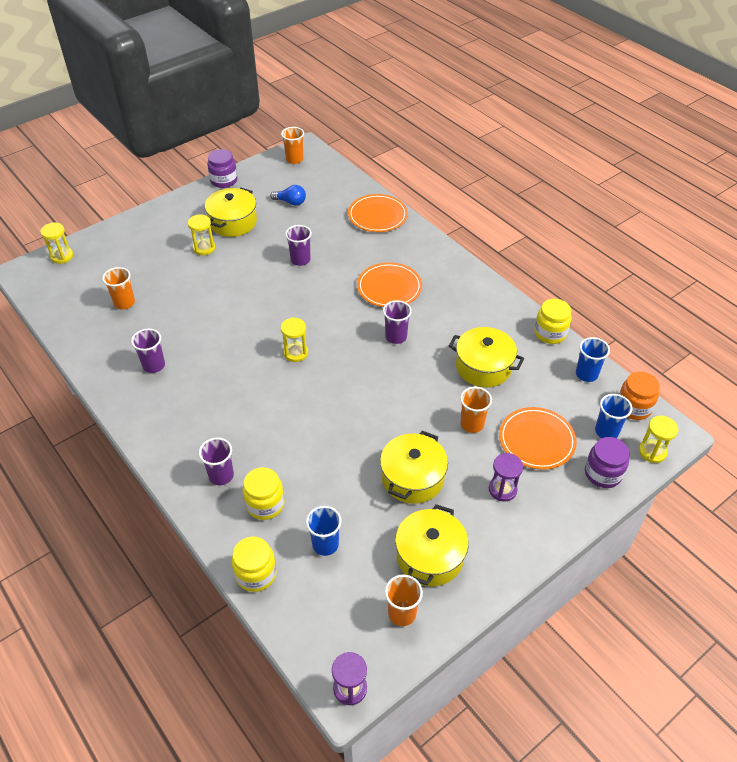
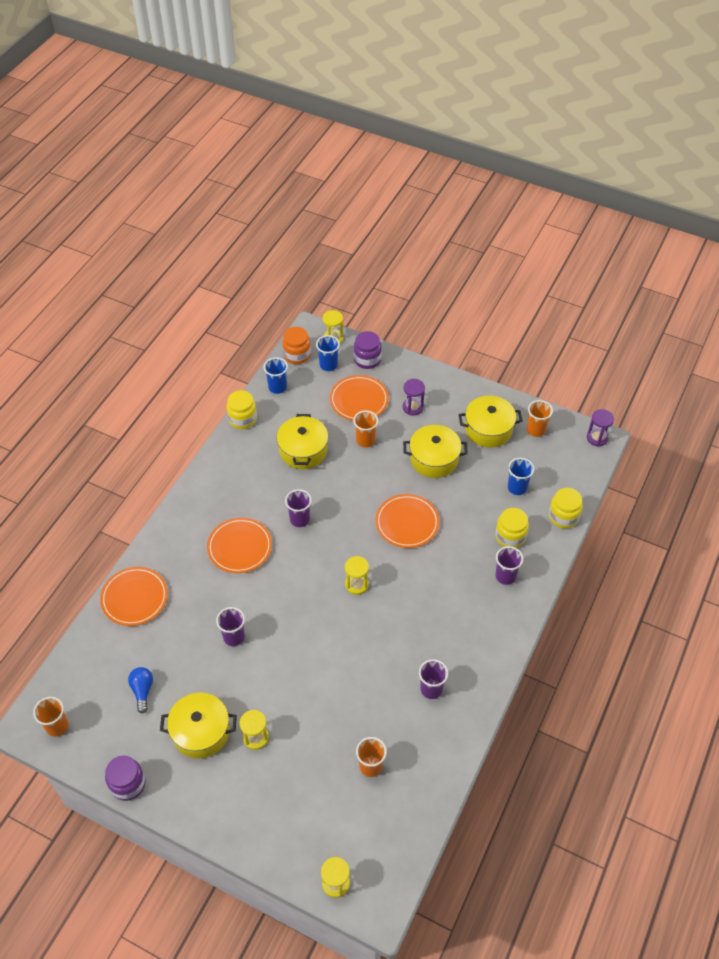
camera: 115 degrees left, 5 degrees up
none -> orange plate [376,494,440,548]

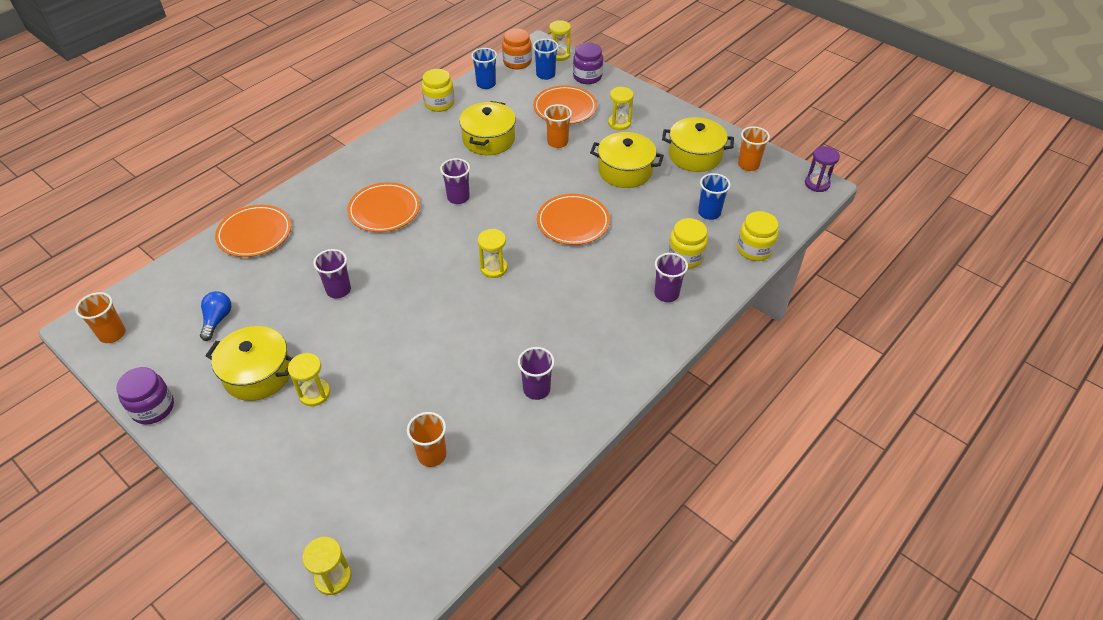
camera: 15 degrees right, 5 degrees down
purple hourglass [403,379,425,416] -> yellow hourglass [608,87,634,130]

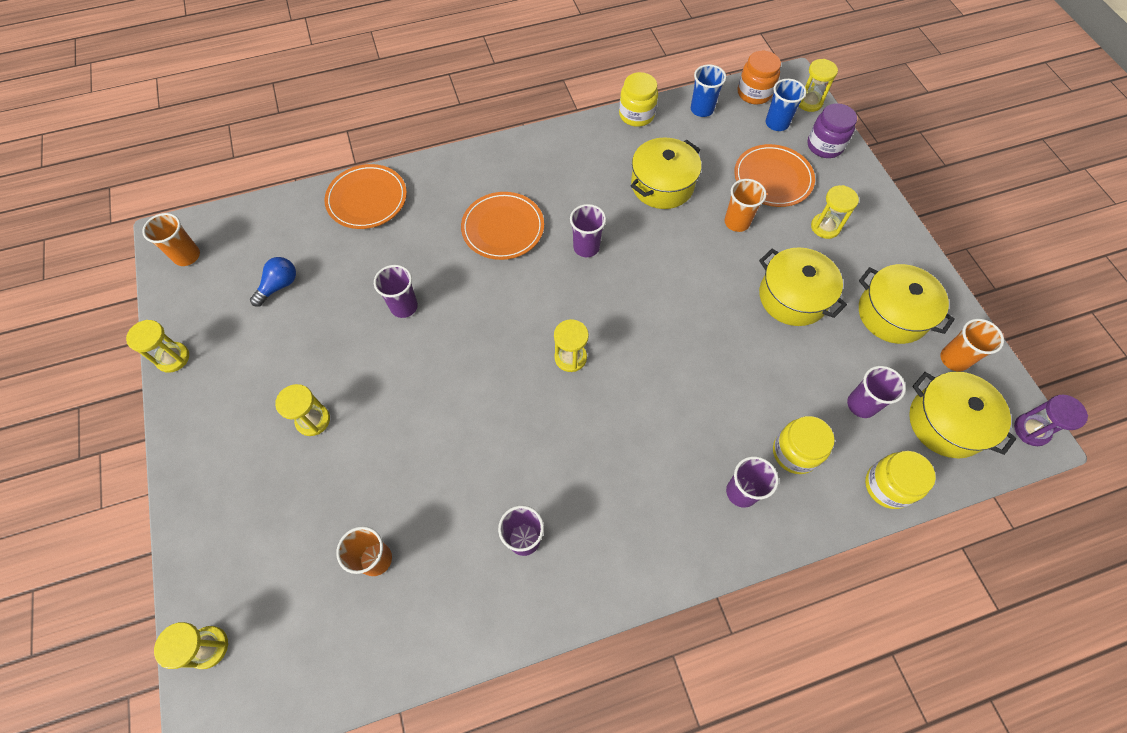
camera: 30 degrees right, 15 degrees up
purple jar [116,367,174,425] -> yellow hourglass [126,320,189,373]
yellow pot [206,326,293,401] -> yellow pot moved to [909,372,1017,458]
orange plate [537,194,610,245] -> none
blue cup [698,173,731,220] -> purple cup [847,366,906,418]

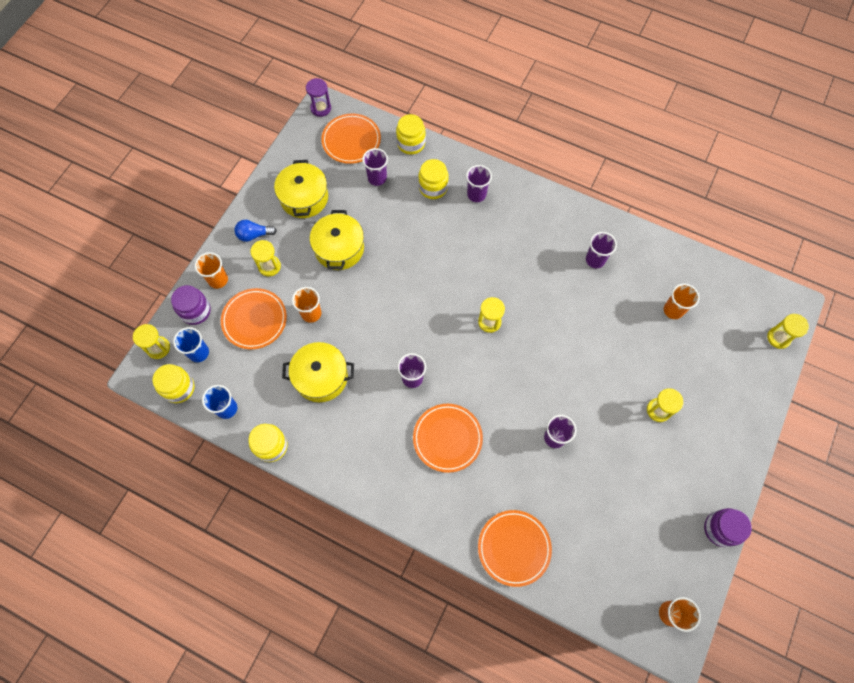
camera: 135 degrees left, 5 degrees up
yellow hourglass [126,320,189,373] -> purple jar [704,508,752,547]
blue light bulb [250,257,296,307] -> blue light bulb moved to [234,220,277,242]
orange jar [738,51,781,104] -> yellow jar [152,364,195,403]
yellow pot [909,372,1017,458] -> orange plate [321,114,381,164]
orange cup [941,319,1004,372] -> orange cup moved to [195,252,228,289]

